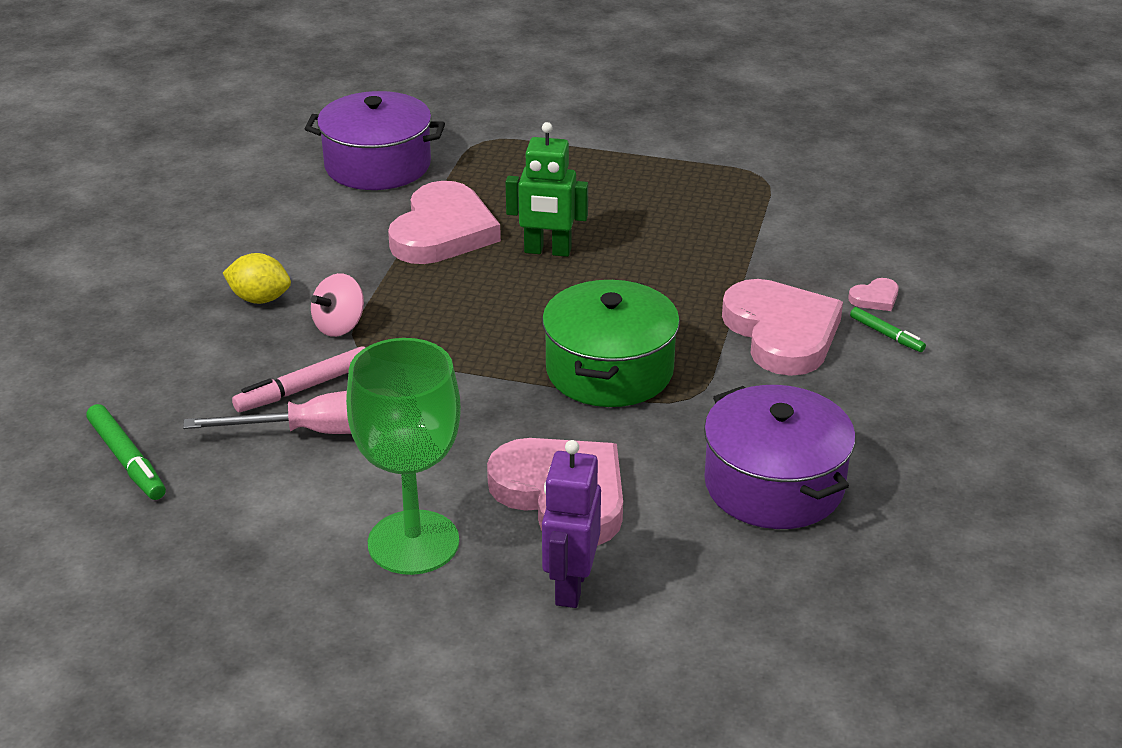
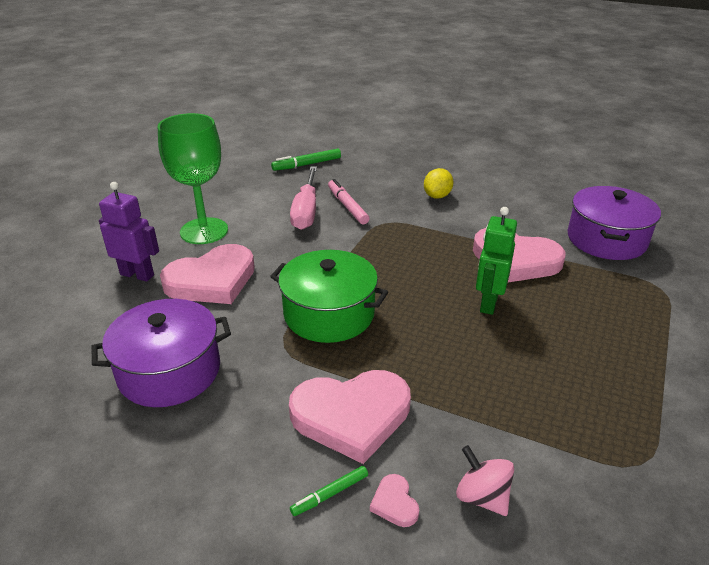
camera: 100 degrees right, 0 degrees up
pink spinning top [311,273,364,337] -> pink spinning top moved to [456,445,514,516]

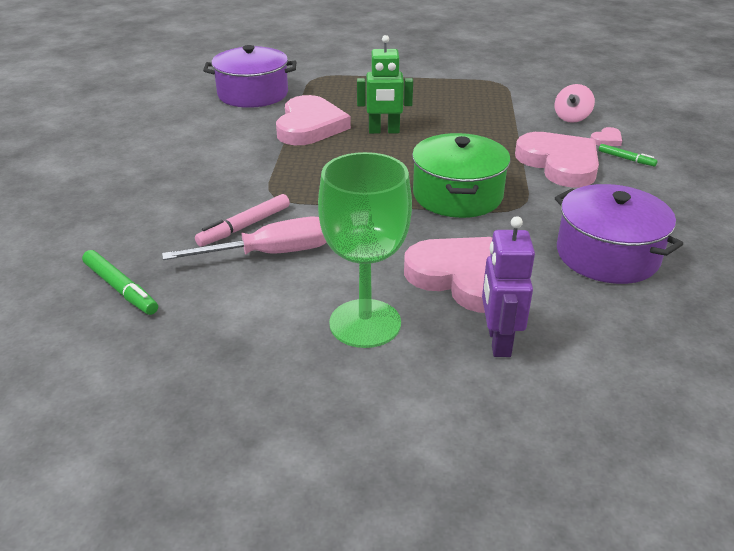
camera: 110 degrees left, 0 degrees up
yellow lemon [424,168,453,199] -> none

